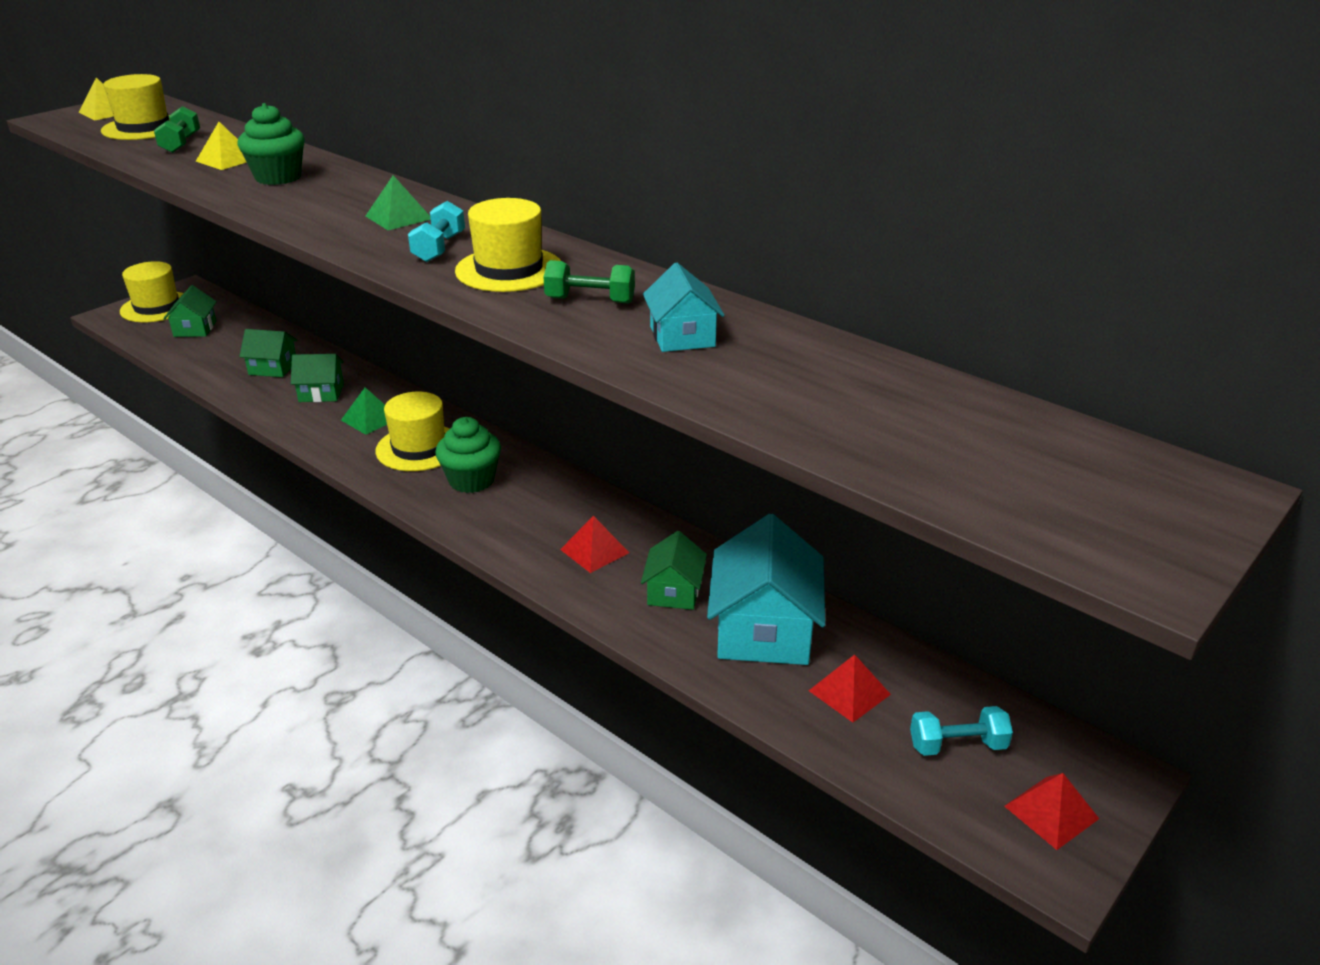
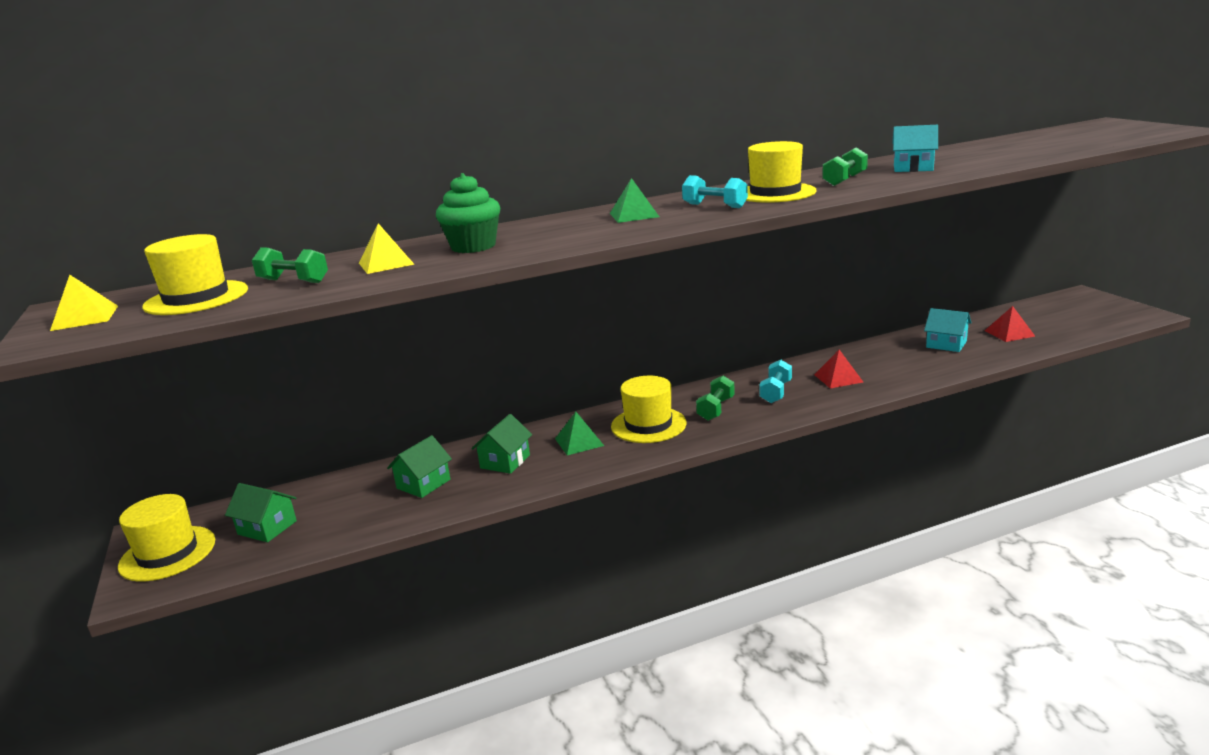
camera: 60 degrees left, 10 degrees down
green cupcake [435,417,501,493] -> green dumbbell [696,375,735,421]
green house [641,531,707,610] -> none
turquoise house [707,514,826,665] -> turquoise house [924,308,972,352], size x0.55
turquoise dumbbell [910,706,1013,756] -> turquoise dumbbell moved to [759,360,792,403]
red pyramid [1004,773,1099,850] -> none

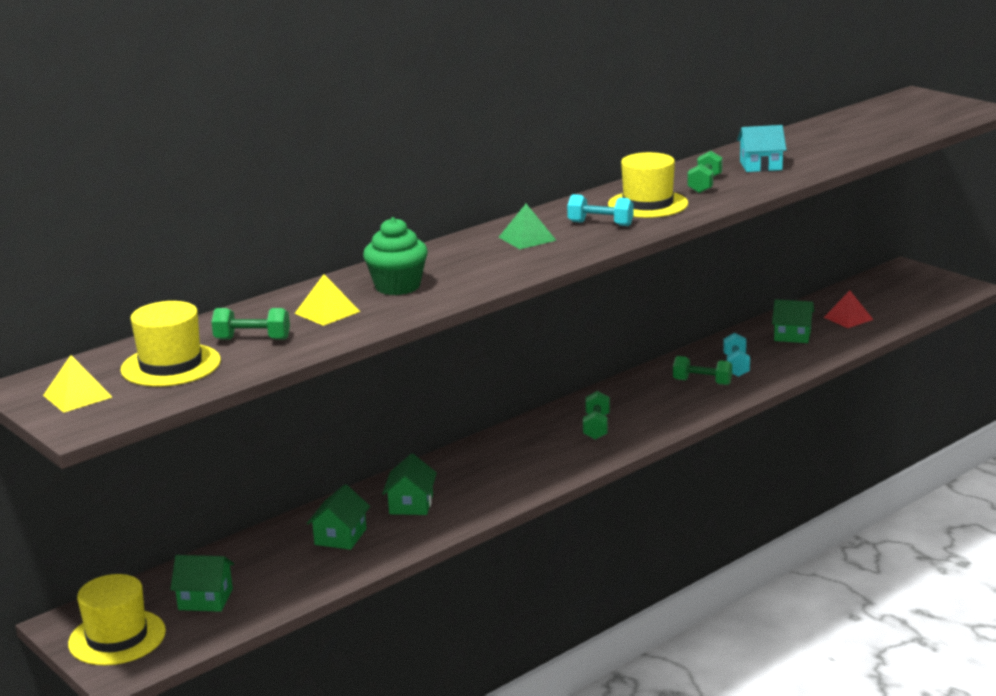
camera: 20 degrees left, 0 degrees up
green pyramid [555,412,604,455] -> none
yellow hat [611,376,686,443] -> none
turquoise dumbbell [759,360,792,403] -> turquoise dumbbell moved to [723,333,750,377]
red pyramid [814,350,863,388] -> green dumbbell [673,356,732,385]
turquoise house [924,308,972,352] -> green house [772,299,814,343]

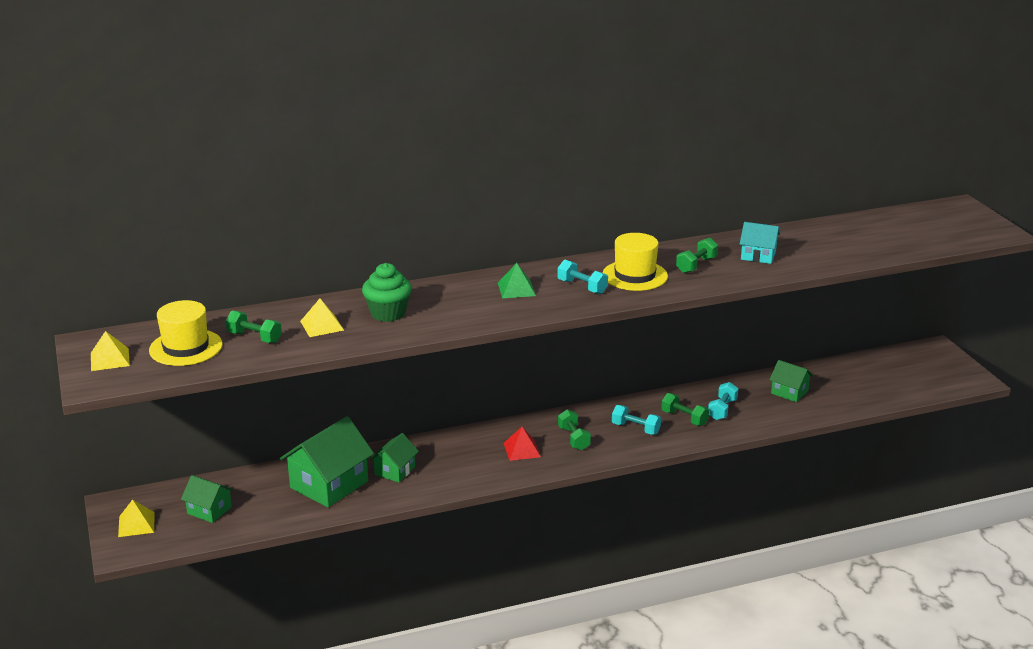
camera: 20 degrees right, 5 degrees up
yellow hat [68,574,166,665] -> yellow pyramid [118,500,155,537]
green house [307,484,370,550] -> green house [280,416,374,507], size x1.82
green dumbbell [583,391,610,440] -> green dumbbell turned 45 degrees counterclockwise [558,409,591,450]
red pyramid [824,291,873,328] -> red pyramid moved to [504,427,541,461]
none -> turquoise dumbbell [612,405,661,435]

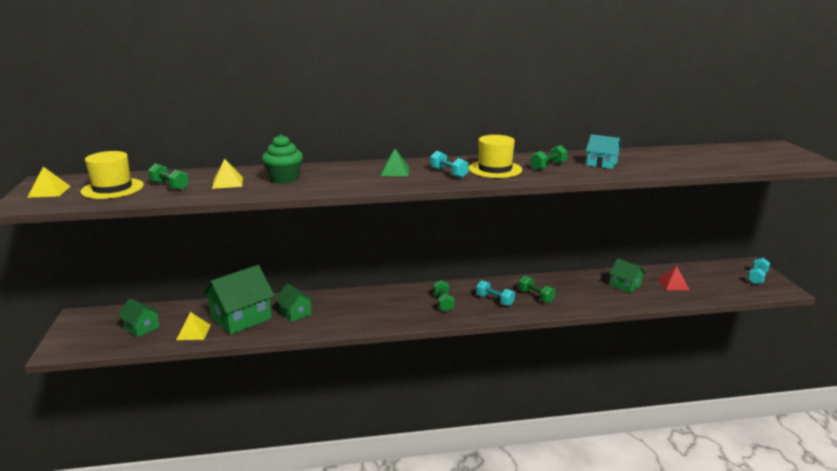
camera: 10 degrees right, 5 degrees down
yellow pyramid [118,500,155,537] -> yellow pyramid moved to [176,312,211,340]
green house [369,433,419,483] -> green house turned 75 degrees counterclockwise [275,284,314,322]
red pyramid [504,427,541,461] -> red pyramid moved to [658,266,690,290]
turquoise dumbbell [708,382,739,420] -> turquoise dumbbell moved to [748,258,770,284]

